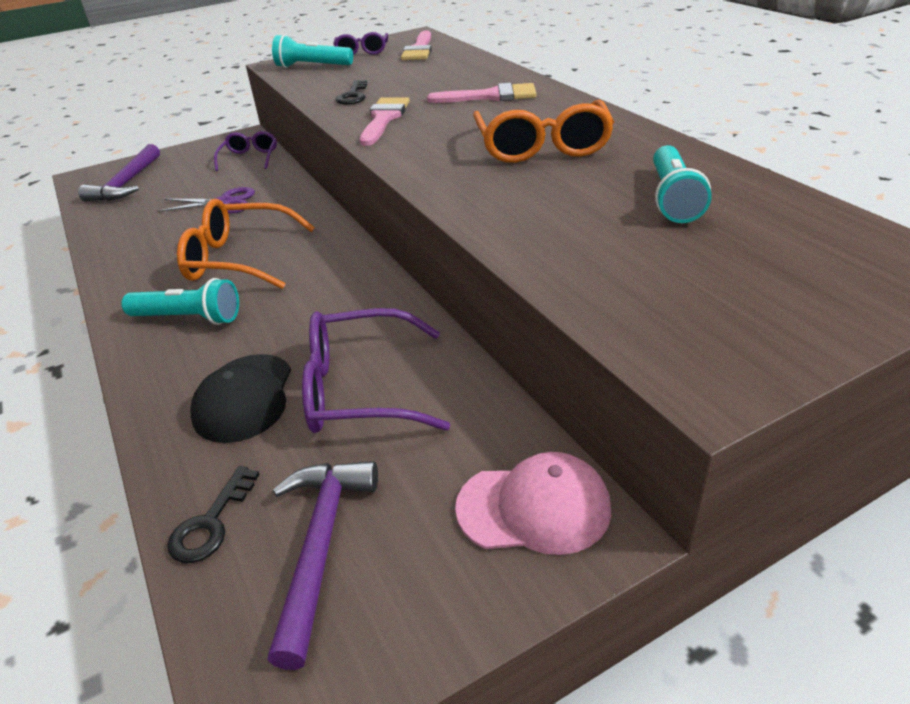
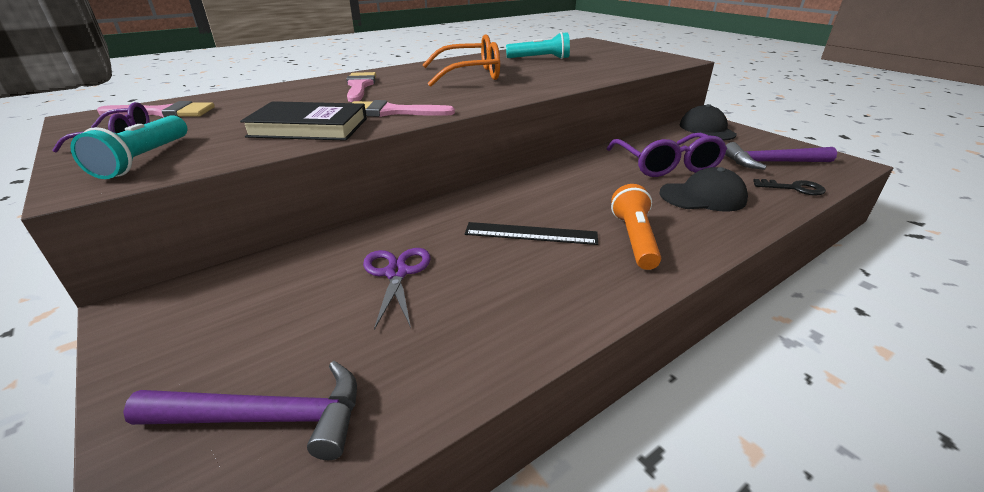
camera: 100 degrees left, 5 degrees down
turquoise flashlight [121,278,239,325] -> orange flashlight [611,184,661,270]
orange glasses [177,199,315,289] -> black ruler [465,222,598,245]
purple glasses [214,131,277,171] -> none
black key [336,80,367,105] -> black book [240,101,367,141]
pink cap [455,452,611,555] -> black cap [680,104,737,141]

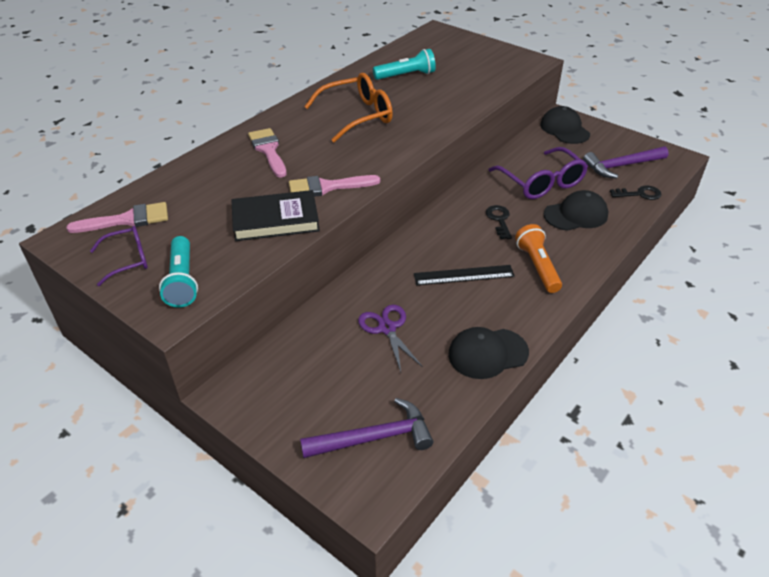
camera: 15 degrees left, 10 degrees up
none -> black cap [448,327,529,379]
none -> black key [486,205,512,239]

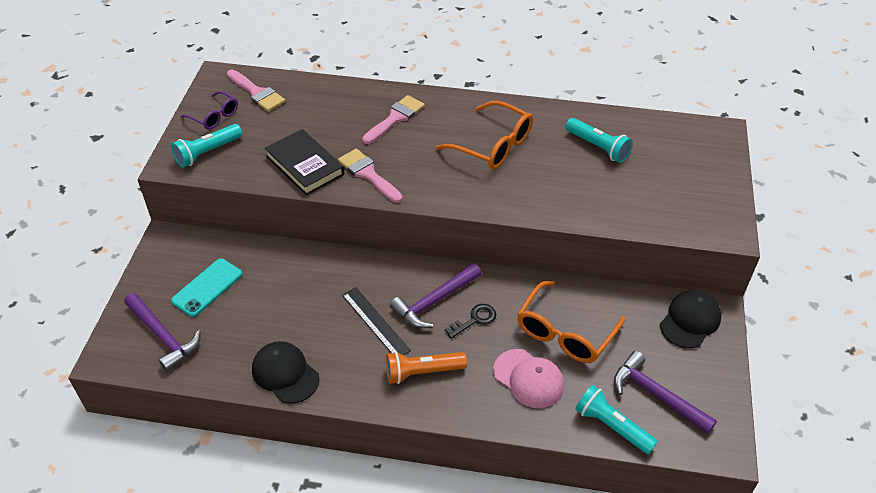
camera: 60 degrees right, 5 degrees up
purple scissors [358,305,423,372] -> none
purple glasses [489,147,588,199] -> orange glasses [517,281,625,363]
orange flashlight [515,224,562,293] -> orange flashlight turned 150 degrees counterclockwise [386,352,467,384]
black cap [544,190,608,231] -> pink cap [493,349,564,408]
black key [610,185,662,200] -> turquoise flashlight [575,385,658,454]
none -> turquoise phone [171,259,242,317]
none -> purple hammer [390,263,481,328]

